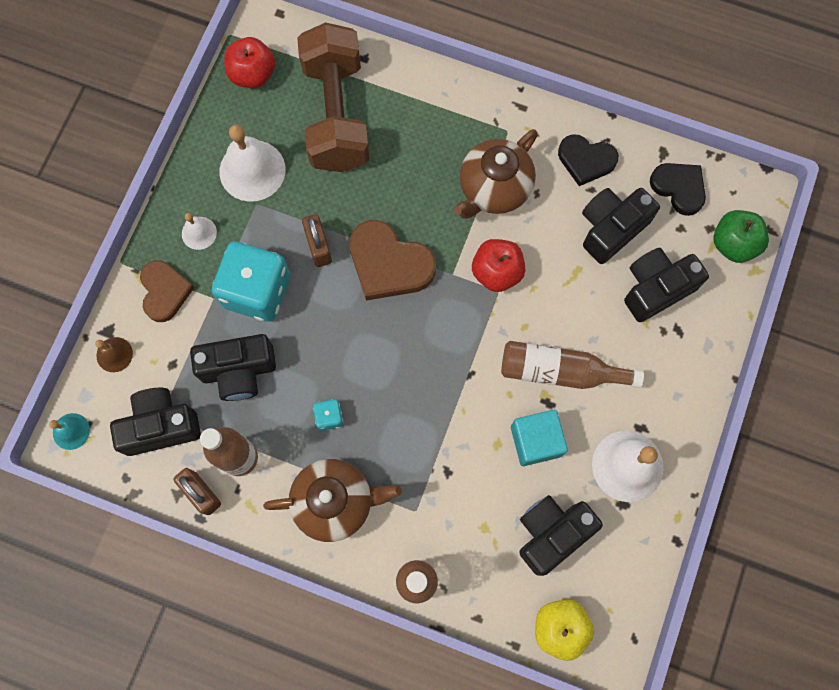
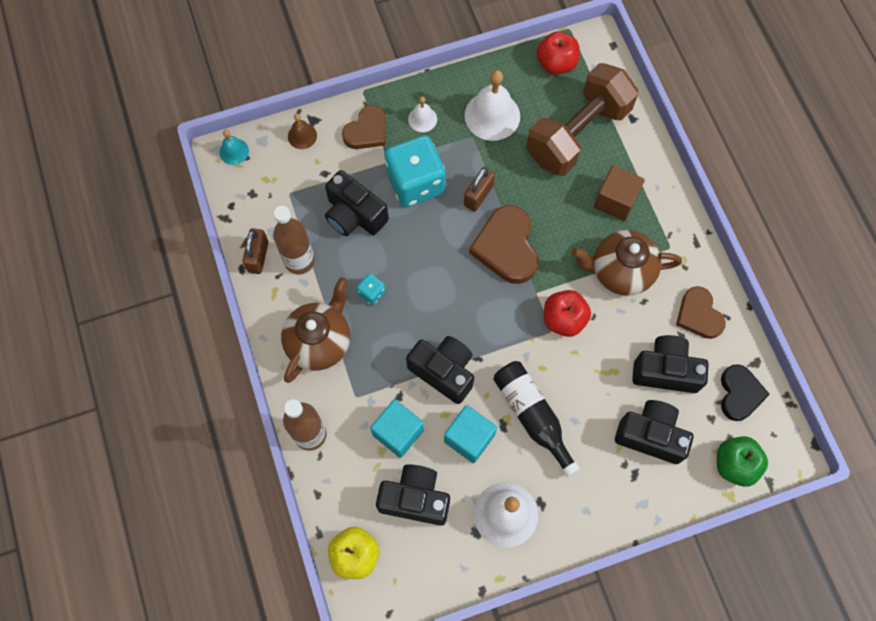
camera: 50 degrees right, 5 degrees down
black camera [110,388,201,456] -> black camera moved to [406,336,474,404]
brown teapot [263,459,402,542] -> brown teapot turned 105 degrees counterclockwise [281,277,350,383]
brown bottle [501,341,644,389] -> black bottle [493,361,580,477]
black heart [558,134,619,186] -> brown heart [676,286,726,339]
none -> turquoise cube [370,399,424,458]
none -> brown cube [594,165,645,221]

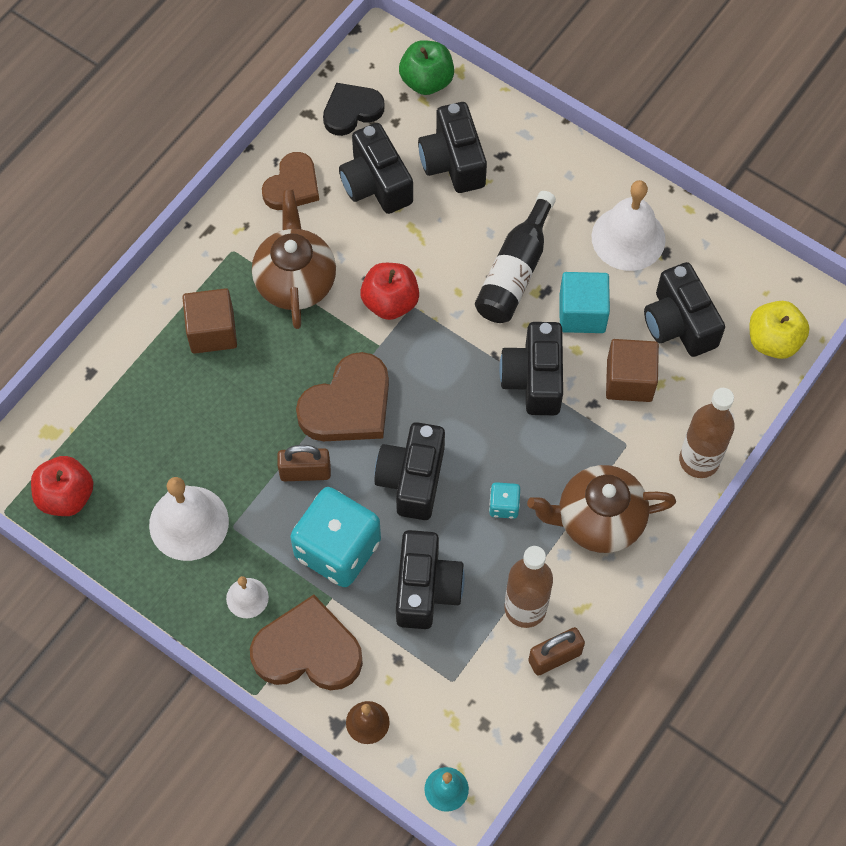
camera: 125 degrees left, 5 degrees down
brown heart [342,105,386,149] -> brown heart [250,595,363,690], size x1.50
turquoise cube [370,399,424,458] -> brown cube [606,339,659,402]
brown dumbbell [526,63,638,176] -> none
brown teapot [571,230,682,296] -> brown teapot turned 150 degrees counterclockwise [252,189,336,329]
none -> black camera [374,422,445,520]

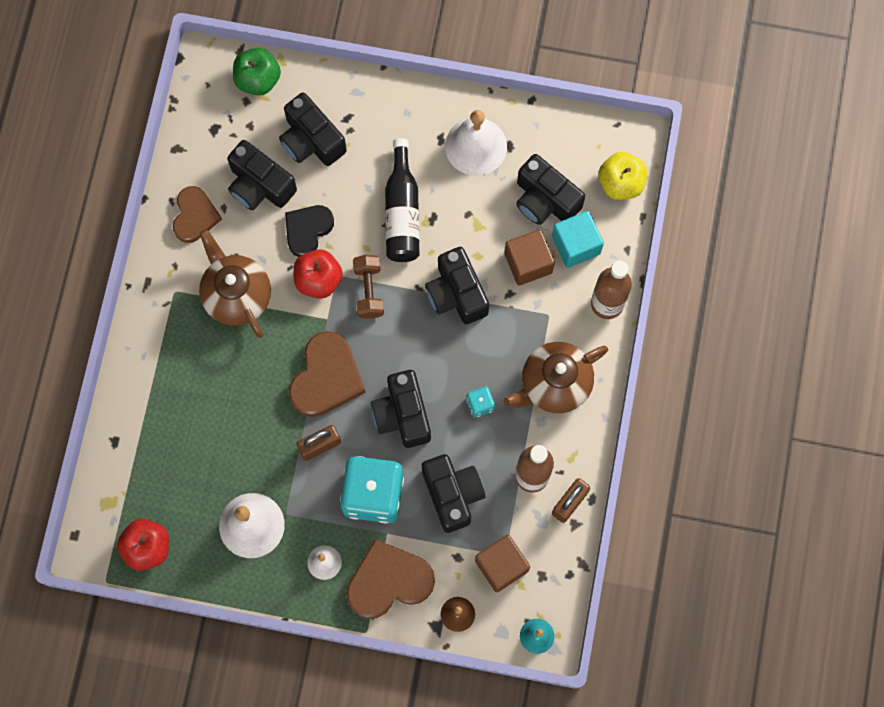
camera: 25 degrees left, 10 degrees up
brown cube [182,288,237,354] -> brown cube moved to [475,535,530,593]
black heart [323,83,385,136] -> black heart moved to [285,205,334,257]
turquoise cube [559,272,610,333] -> turquoise cube moved to [552,211,604,268]
none -> brown dumbbell [353,255,384,319]

